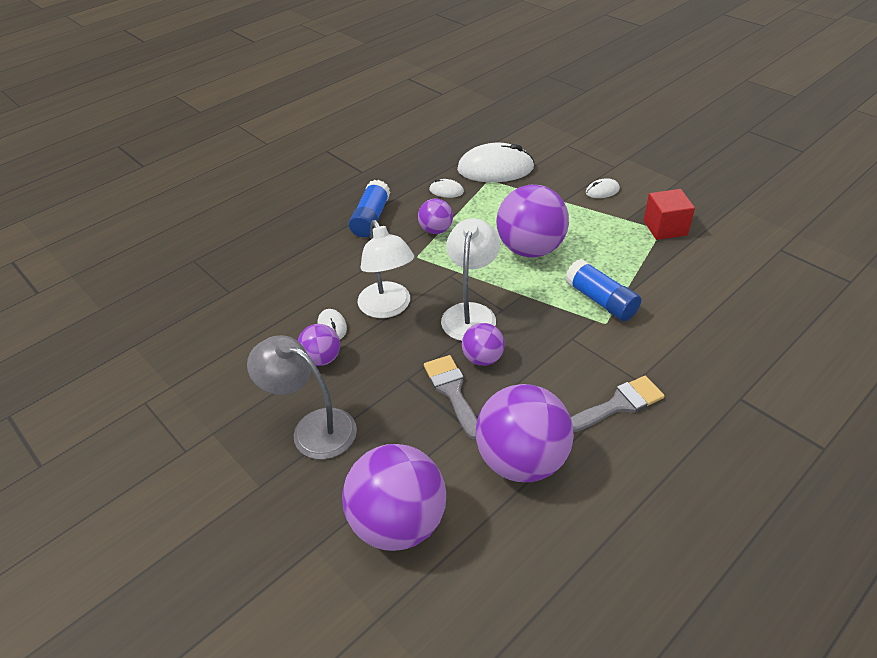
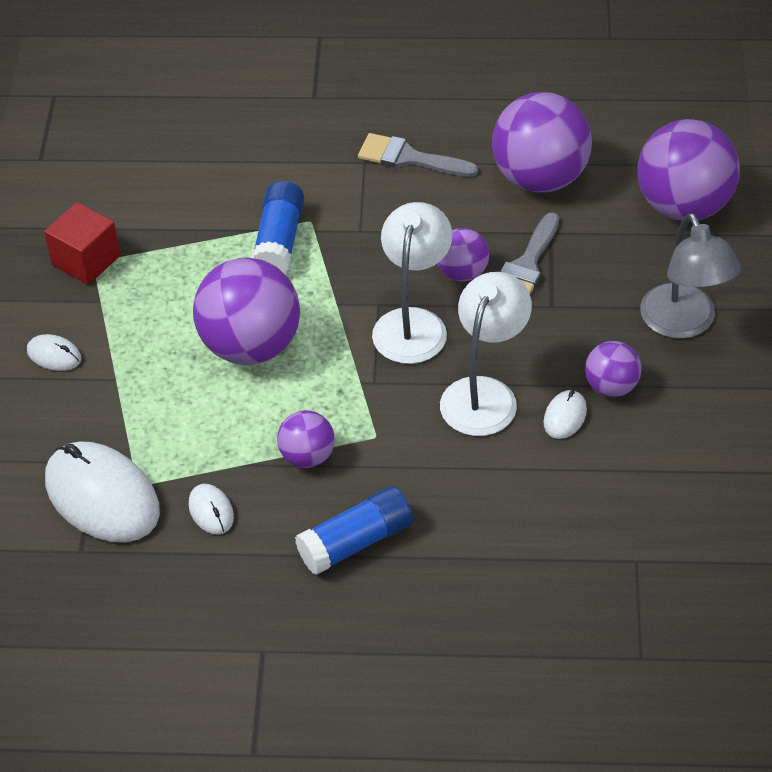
camera: 135 degrees left, 5 degrees up
white lamp [441,218,500,341] -> white lamp turned 135 degrees clockwise [372,202,452,364]

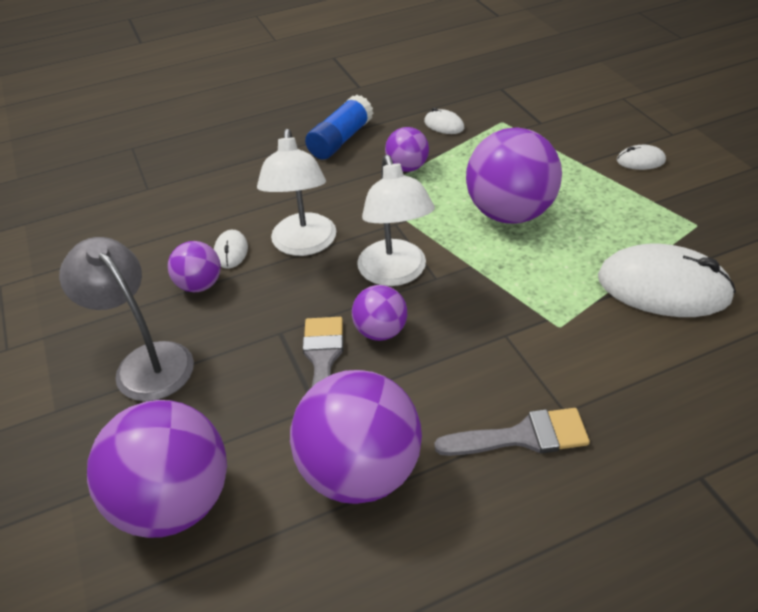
camera: 155 degrees right, 5 degrees down
red cube [44,202,120,285] -> none
white mouse [45,441,160,542] -> white mouse moved to [598,244,736,317]
blue glue stick [251,181,304,274] -> none

